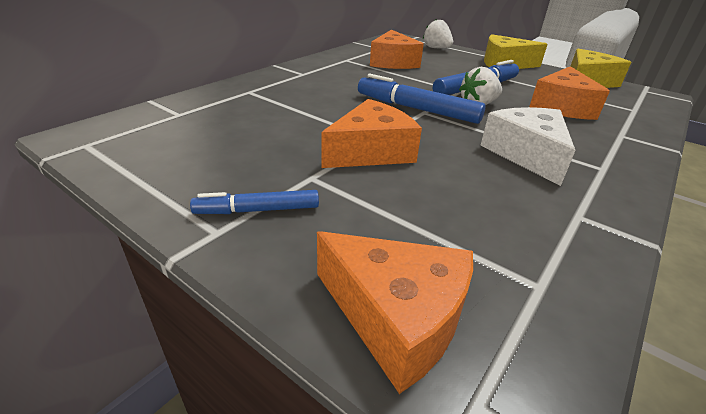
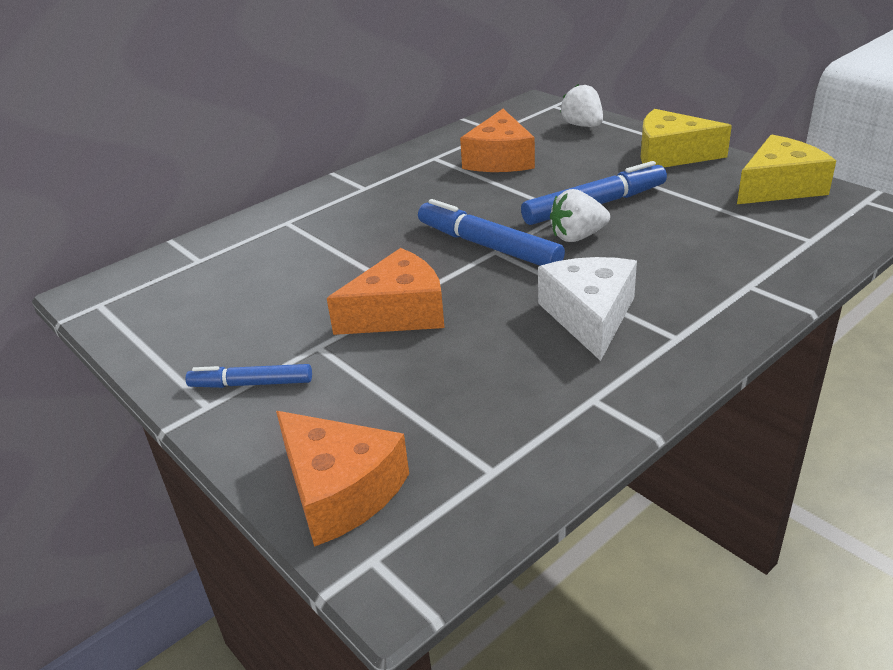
camera: 15 degrees right, 0 degrees up
orange cheese [529,66,610,120] -> none

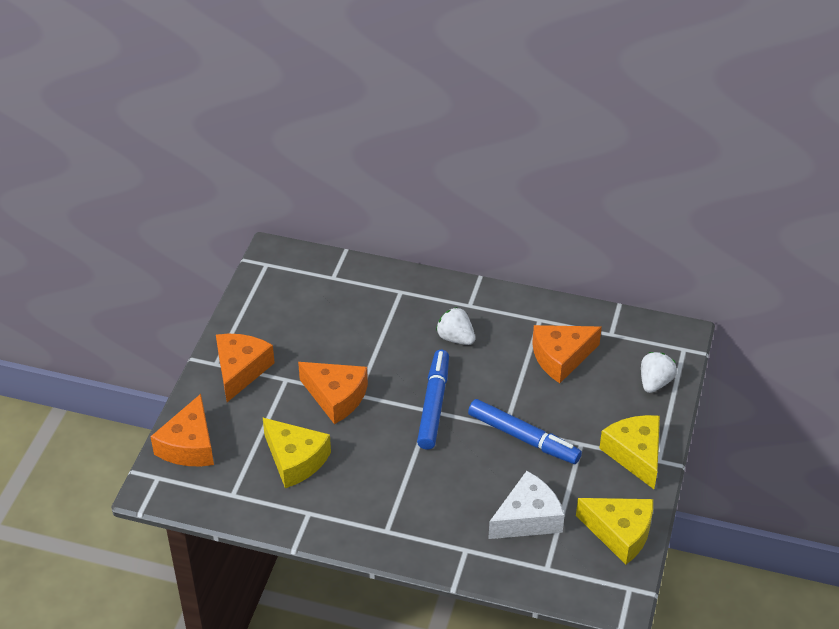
camera: 55 degrees right, 10 degrees up
blue marker [186,364,312,388] -> orange cheese [216,334,275,402]
white cheese [538,257,637,361] -> white cheese moved to [488,471,565,539]
white strawberry [550,189,610,242] -> white strawberry moved to [436,307,475,345]
none -> yellow cheese [263,418,331,488]

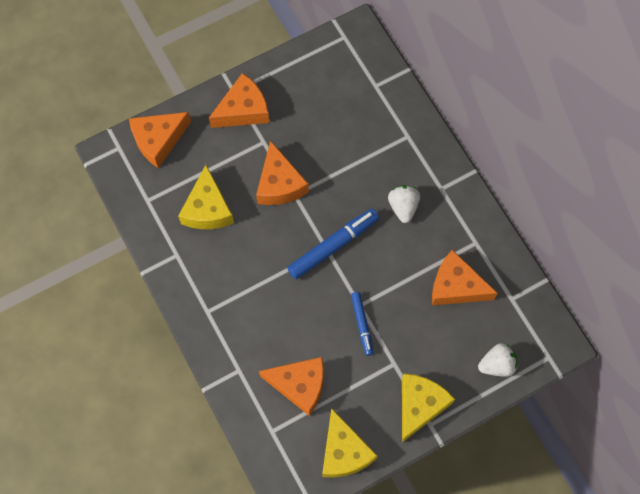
camera: 45 degrees right, 25 degrees up
blue marker [468,399,582,464] -> blue marker [351,292,374,356], size x0.60
white cheese [488,471,565,539] -> orange cheese [259,357,324,416]

